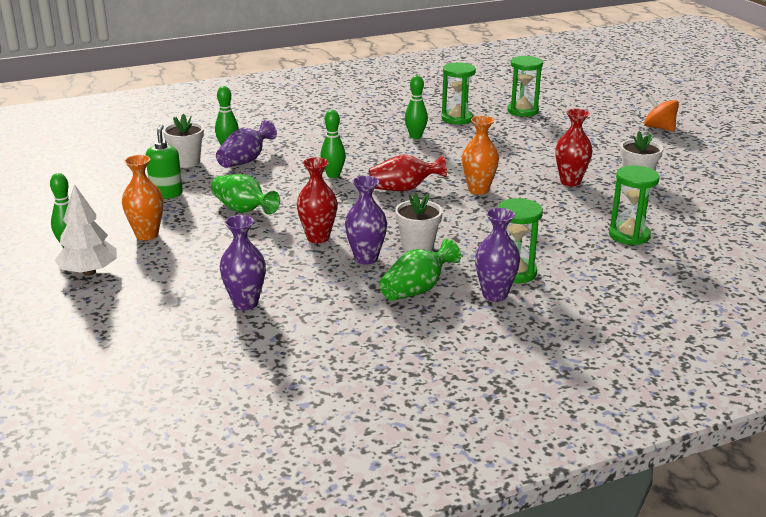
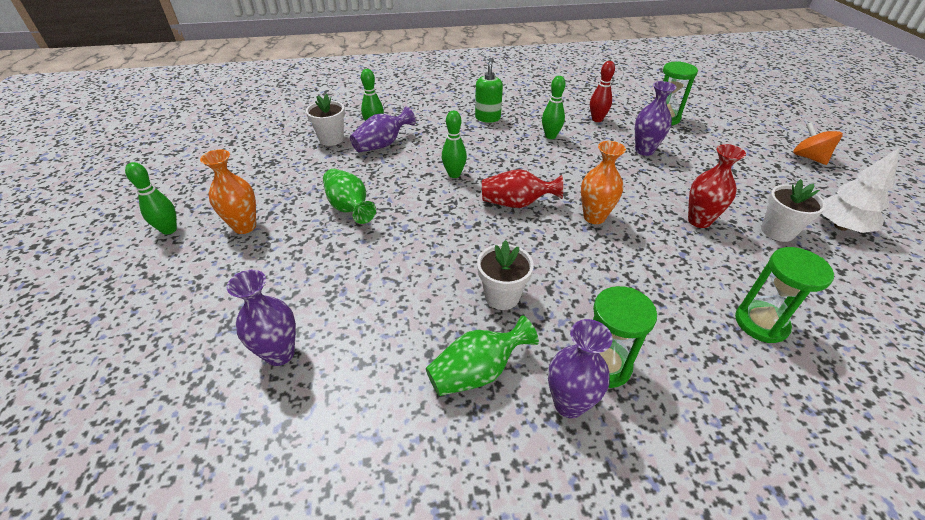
camera: 15 degrees right, 15 degrees up
white tree [54,184,117,276] -> white tree moved to [821,148,900,233]
green soap dispenser [146,125,183,199] -> green soap dispenser moved to [475,58,503,123]
red vase [297,157,337,243] -> none
purple vase [345,176,387,265] -> purple vase moved to [635,81,676,156]
green hourglass [441,63,476,125] -> red bowling pin [590,61,615,122]

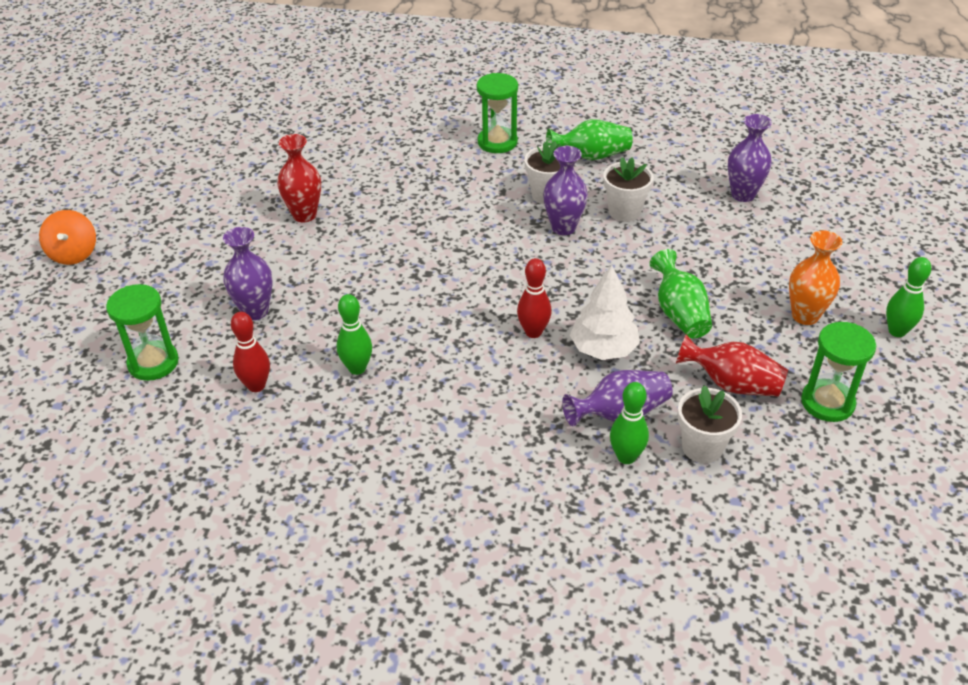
camera: 160 degrees left, 0 degrees up
green bowling pin [442,111,467,178] -> red bowling pin [517,258,551,338]
green soap dispenser [475,58,503,123] -> none
red vase [482,169,563,208] -> red vase moved to [676,334,788,397]
purple vase [548,319,612,418] -> purple vase moved to [543,146,588,235]
orange vase [581,141,626,224] -> none
green hourglass [735,247,834,343] -> green hourglass moved to [801,322,876,422]
white flower pot [761,179,826,242] -> white flower pot moved to [603,157,654,222]
white tree [821,148,900,233] -> white tree moved to [570,265,640,360]

